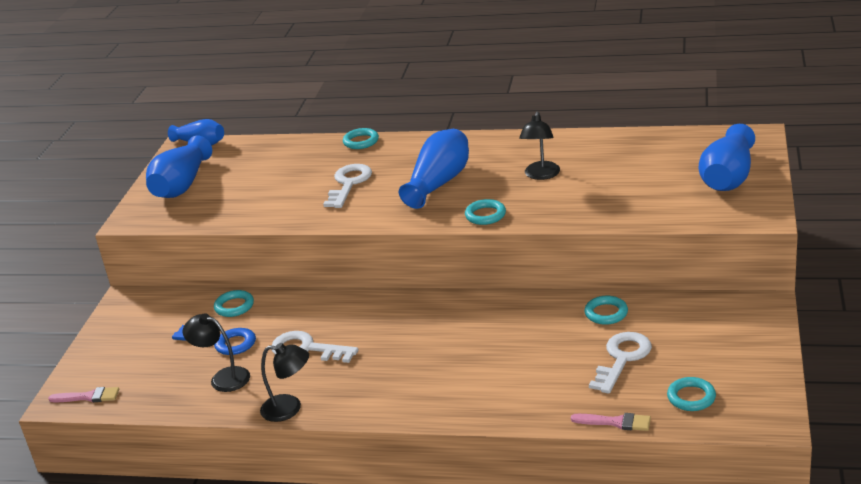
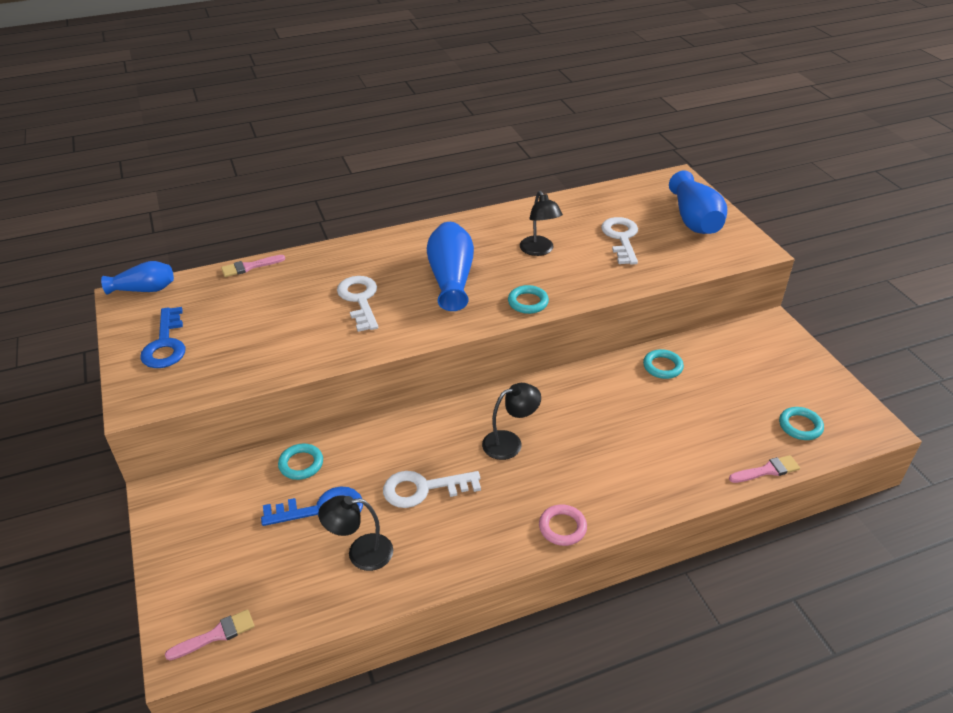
camera: 35 degrees left, 10 degrees up
blue vase [146,136,212,198] -> blue key [140,307,185,368]
black lamp [260,343,309,422] -> black lamp moved to [482,383,541,460]
turquoise ring [343,128,379,149] -> none
white key [589,332,652,394] -> white key moved to [601,217,638,265]
none -> pink brush [221,255,285,277]
none -> pink ring [539,504,587,546]

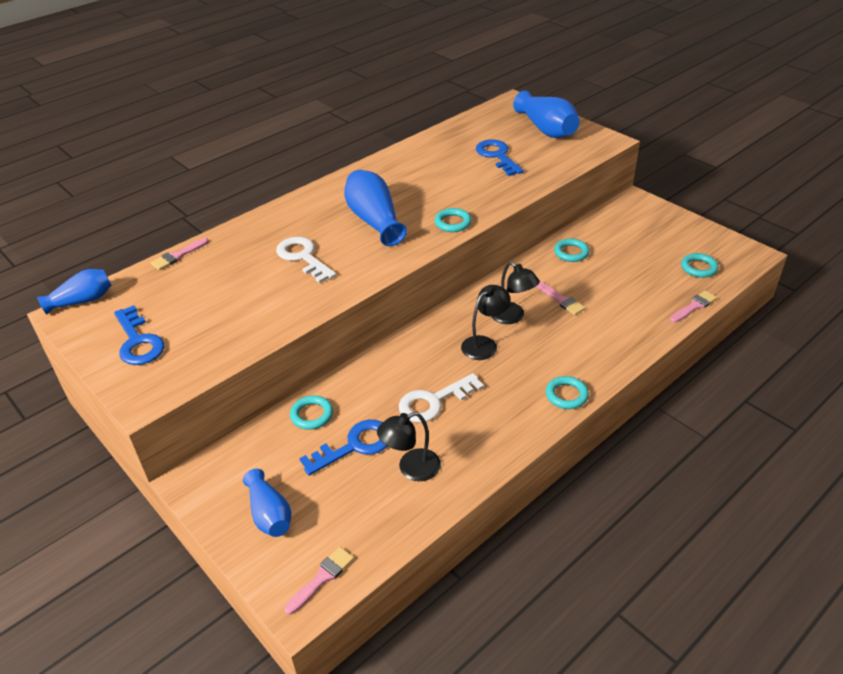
camera: 20 degrees left, 0 degrees up
black lamp [520,191,563,256] -> black lamp moved to [492,262,540,324]
pink ring [539,504,587,546] -> turquoise ring [546,376,589,409]
white key [601,217,638,265] -> blue key [476,140,524,176]
none -> blue vase [243,469,291,537]
none -> pink brush [536,281,585,315]

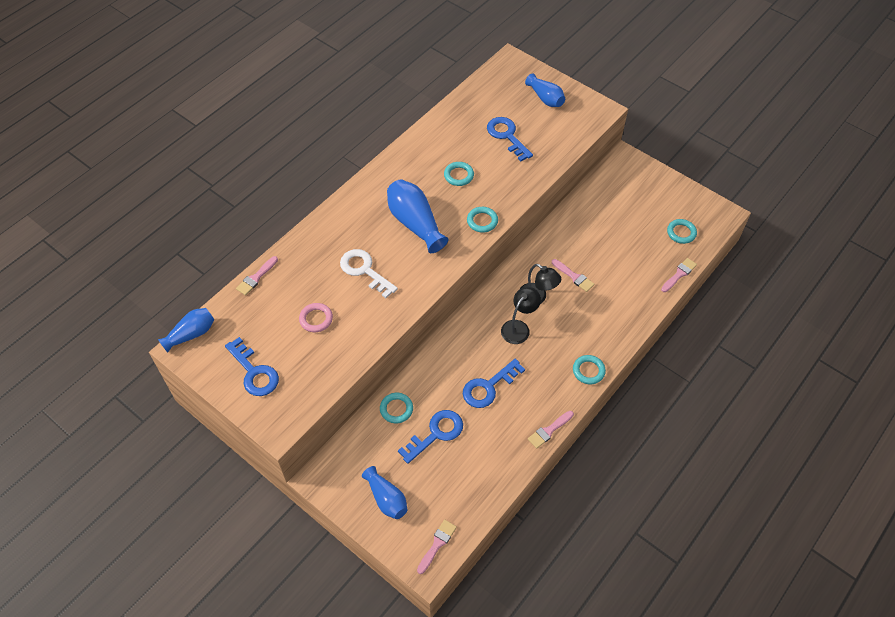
camera: 10 degrees left, 15 degrees up
black lamp [377,412,441,481] -> none
white key [399,373,484,423] -> blue key [463,359,525,408]
blue vase [513,90,579,138] -> blue vase [525,73,565,107], size x0.64
turquoise ring [554,238,589,262] -> turquoise ring moved to [444,162,474,186]
none -> pink ring [299,303,333,332]
none -> pink brush [528,411,574,449]

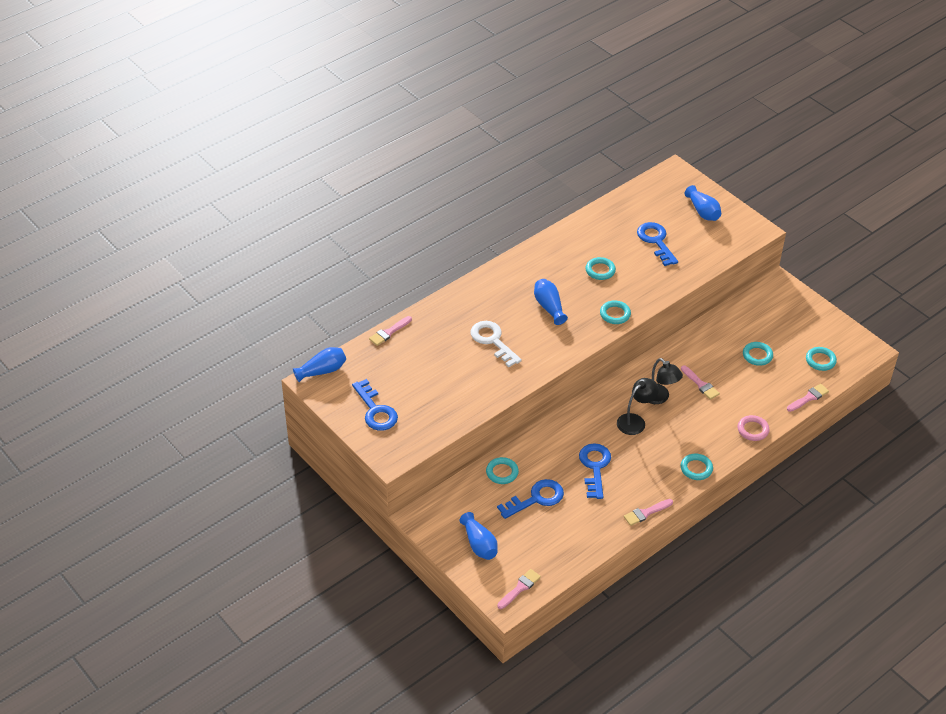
camera: 10 degrees right, 10 degrees down
pink ring [299,303,333,332] -> pink ring moved to [738,415,769,441]
blue vase [387,179,449,253] -> blue vase [534,279,568,325], size x0.64
blue key [463,359,525,408] -> blue key turned 120 degrees clockwise [579,443,611,499]
none -> turquoise ring [743,342,773,366]

